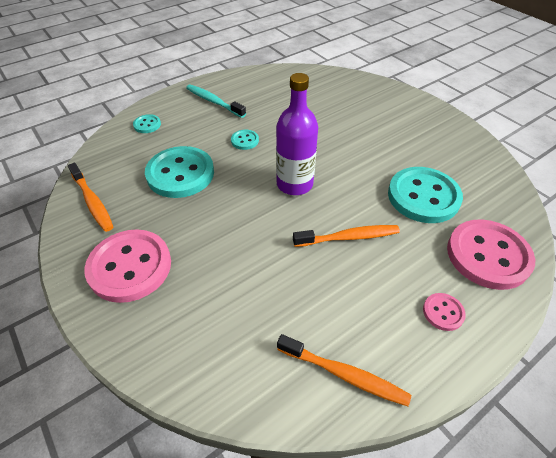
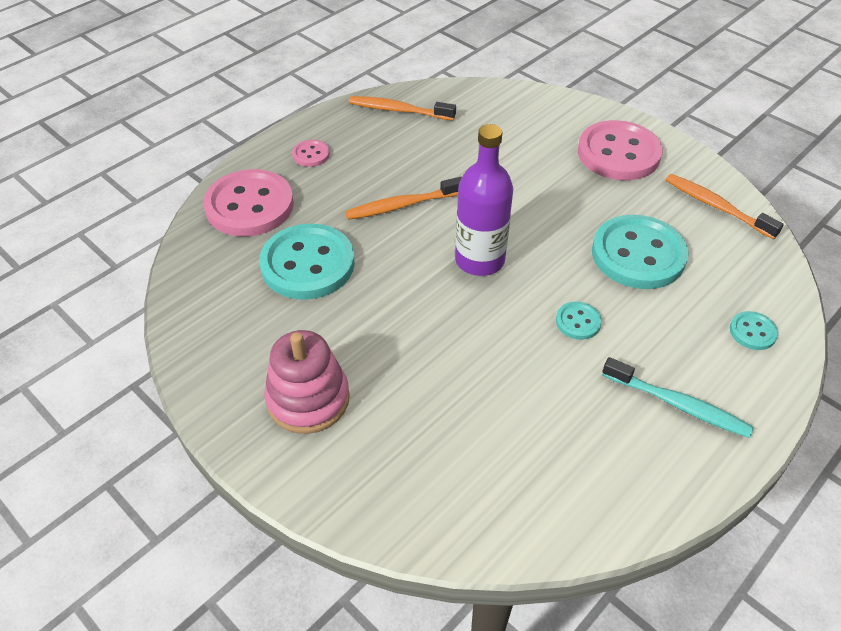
camera: 170 degrees right, 0 degrees up
none -> pink stacking toy [264,330,350,434]

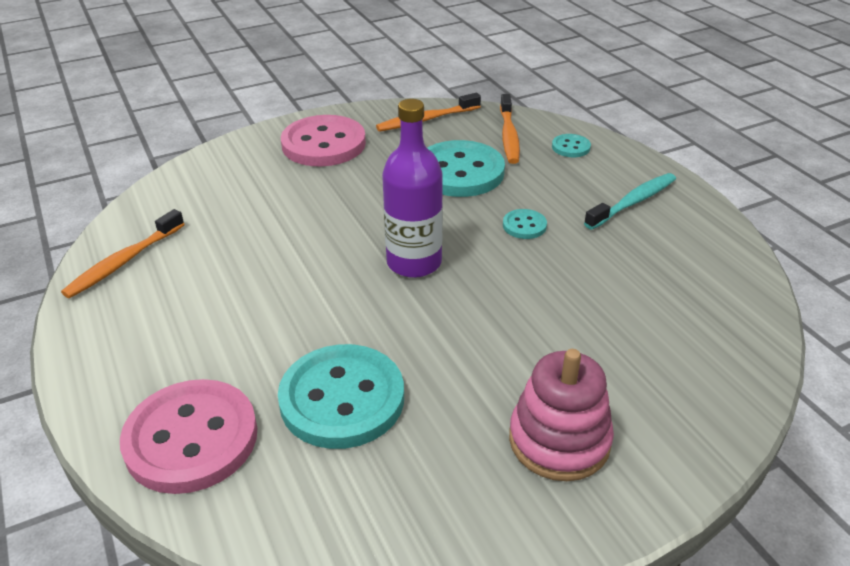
camera: 70 degrees left, 10 degrees down
pink button [292,140,330,167] -> none
orange toothbrush [345,177,462,220] -> orange toothbrush moved to [500,94,520,164]

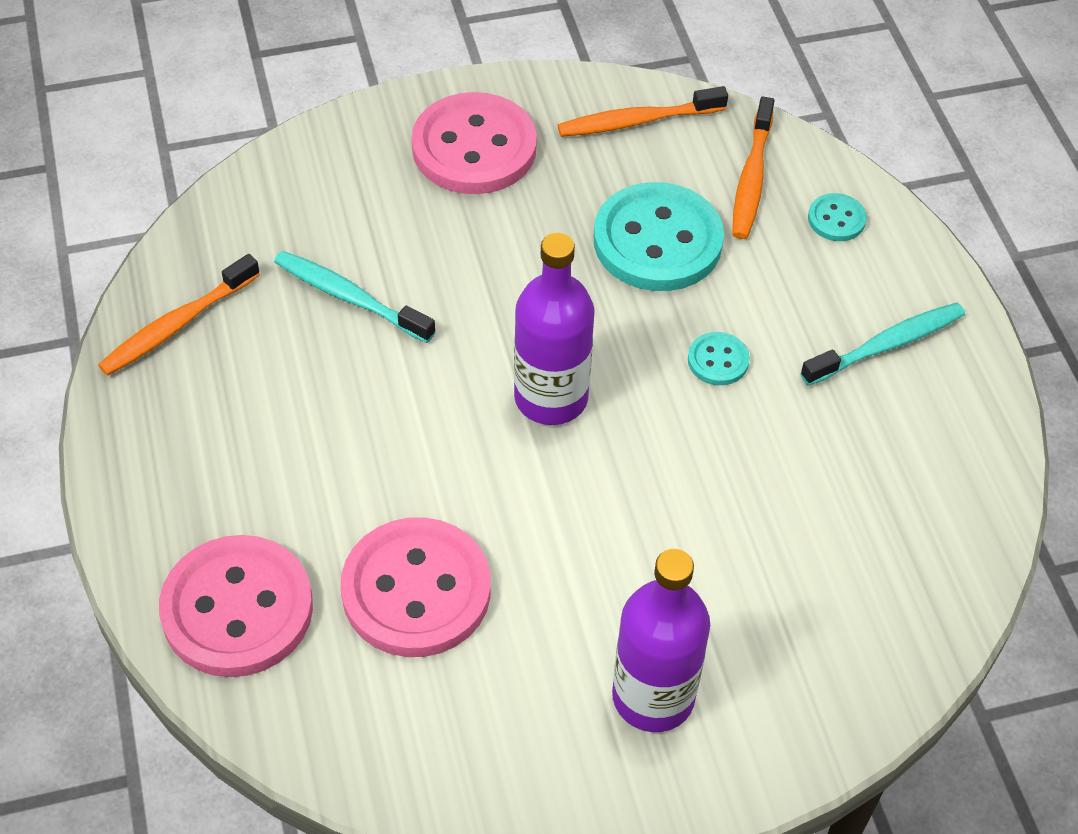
camera: 10 degrees right, 15 degrees up
turquoise button [278,344,404,449] -> pink button [340,517,491,657]
pink stacking toy [509,349,614,481] -> purple bottle [612,549,710,732]
none -> turquoise toothbrush [274,251,436,343]

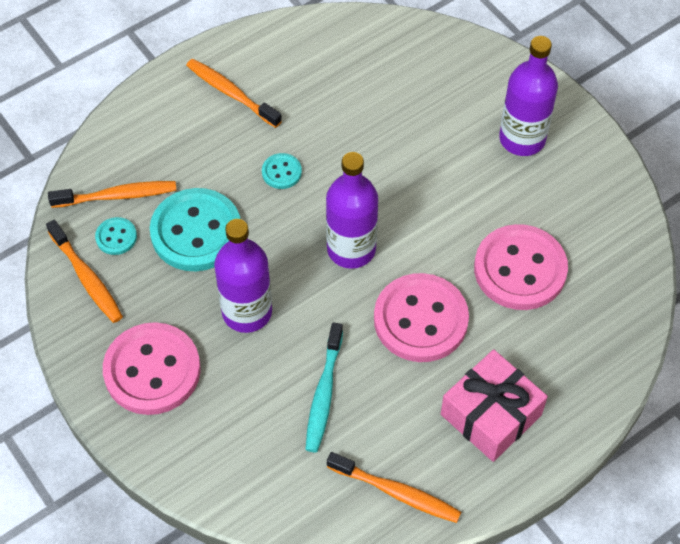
camera: 110 degrees left, 5 degrees up
pink button [159,535,313,677] -> pink button moved to [374,273,469,362]
turquoise toothbrush [800,303,965,386] -> orange toothbrush [186,59,282,128]
turquoise button [808,193,867,241] -> turquoise button moved to [95,217,137,255]
none -> purple bottle [214,219,272,333]
none -> pink gift [441,349,548,462]

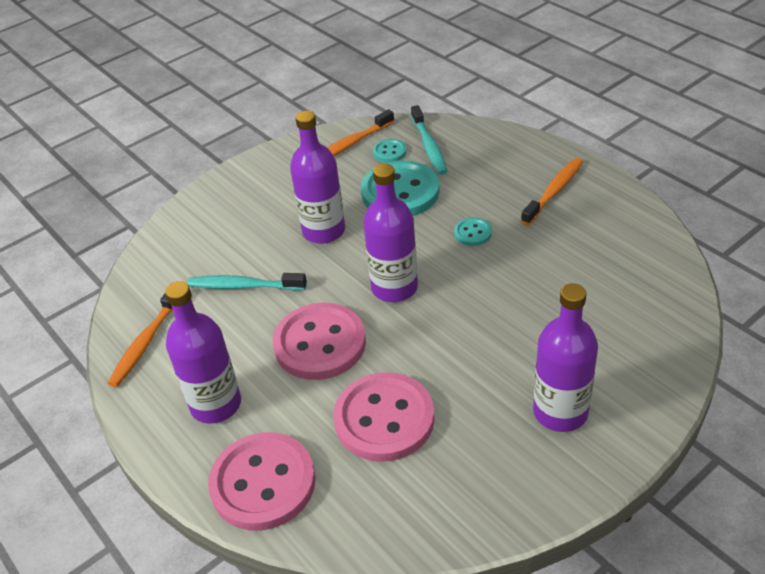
camera: 90 degrees right, 15 degrees down
orange toothbrush [48,181,177,208] -> turquoise toothbrush [411,105,448,175]
pink button [103,322,201,415] -> pink button moved to [208,432,316,531]
pink gift [441,349,548,462] -> purple bottle [165,281,241,424]

